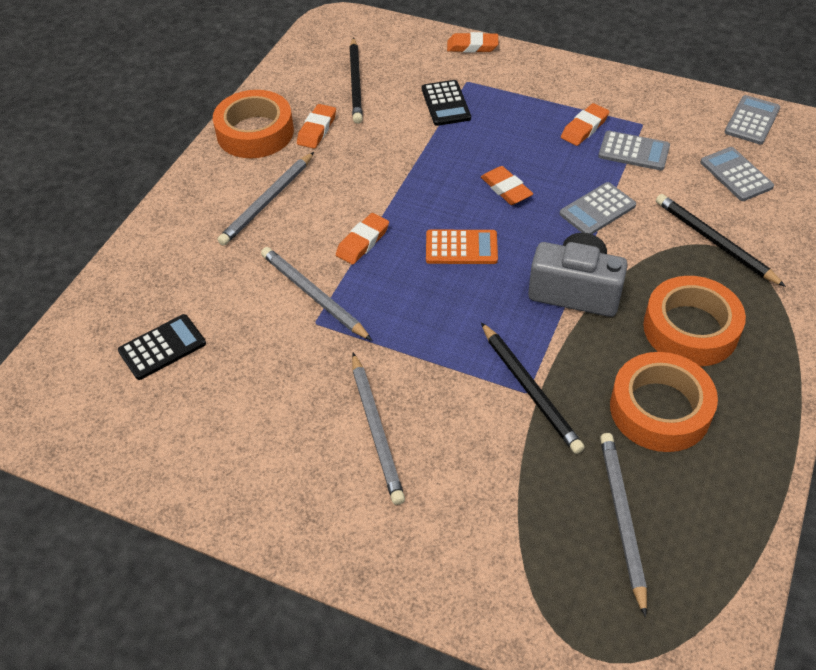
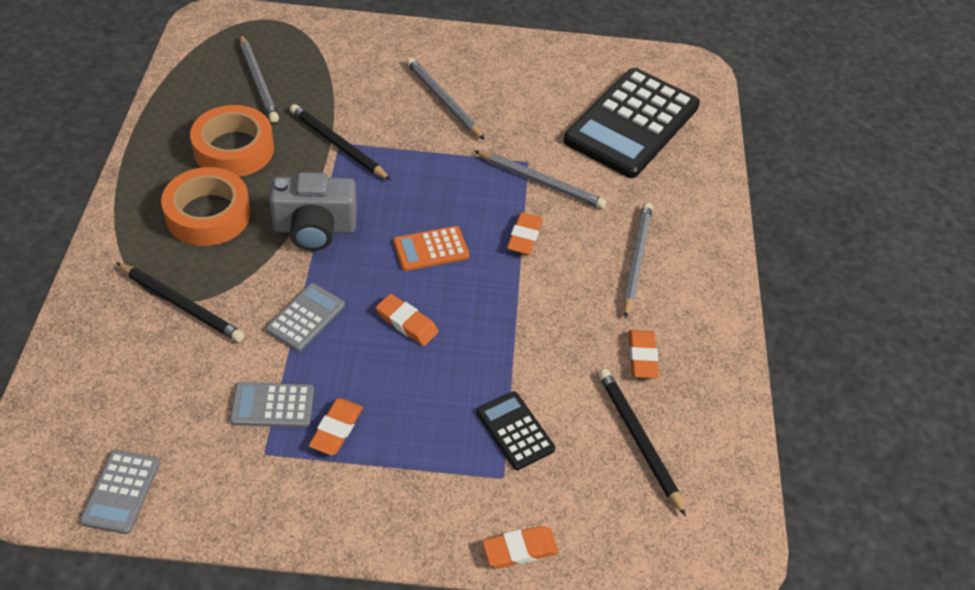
camera: 155 degrees right, 0 degrees up
black calculator [118,314,206,380] -> black calculator [564,68,700,178], size x2.23
orange tape [213,90,294,158] -> none
grey calculator [700,147,774,201] -> none

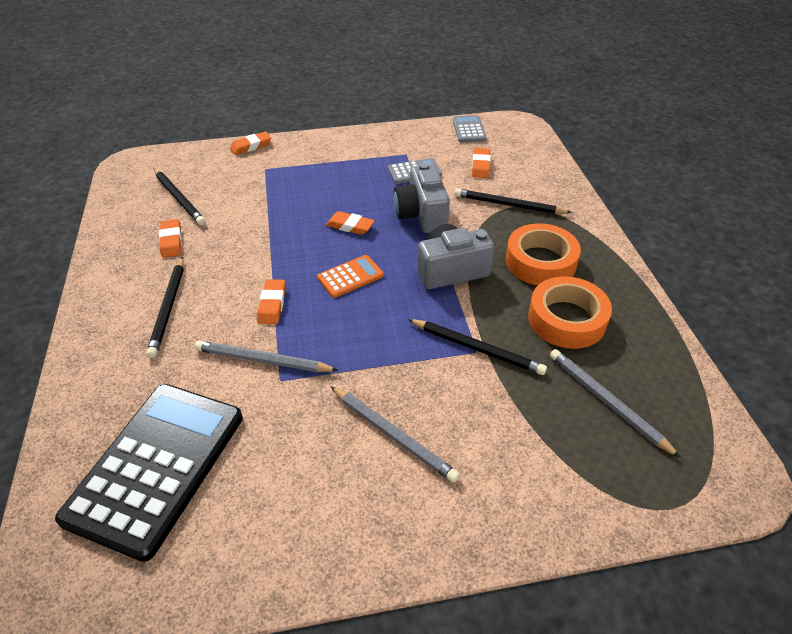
camera: 170 degrees right, 5 degrees down
grey calculator [265,283,345,351] -> grey camera [394,163,450,233]
orange eraser [308,398,363,455] -> orange eraser moved to [472,148,491,178]
black calculator [476,391,555,470] -> none
grey pencil [623,202,653,319] -> black pencil [146,257,184,358]

